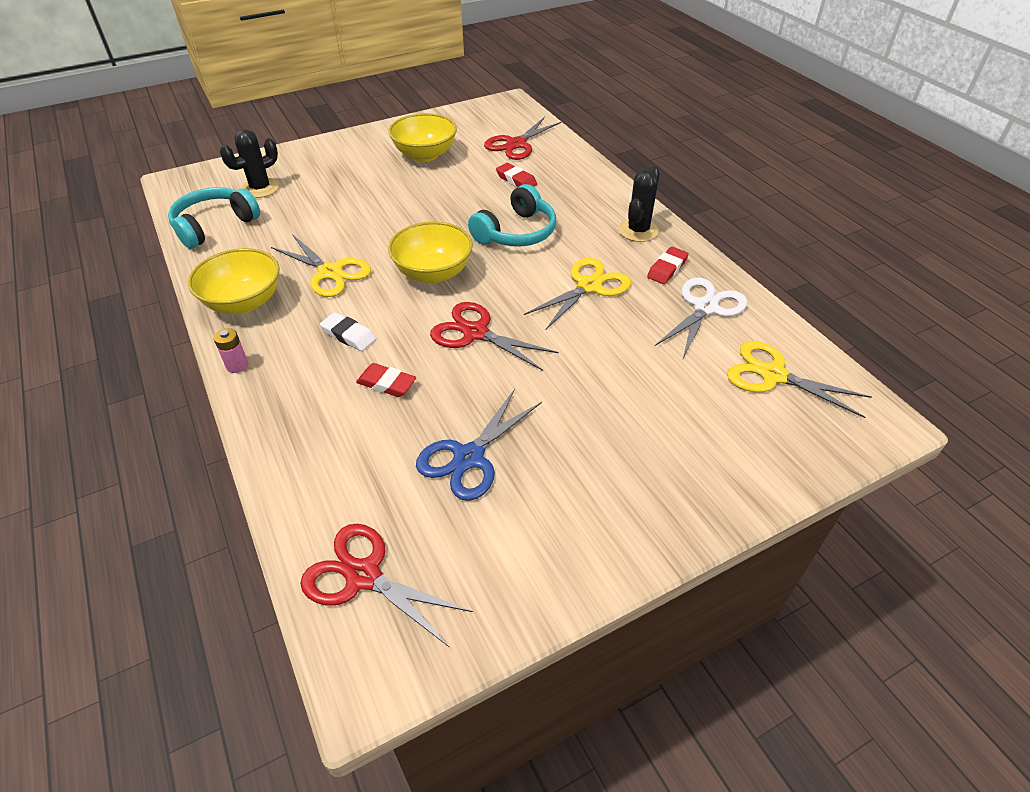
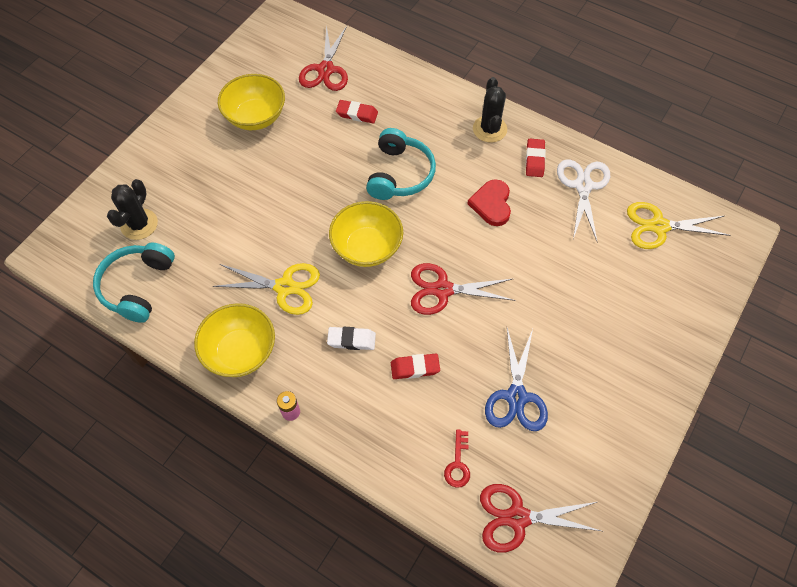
camera: 30 degrees left, 15 degrees up
yellow scissors [524,258,631,330] -> red heart [467,179,511,226]
none -> red key [444,429,470,488]

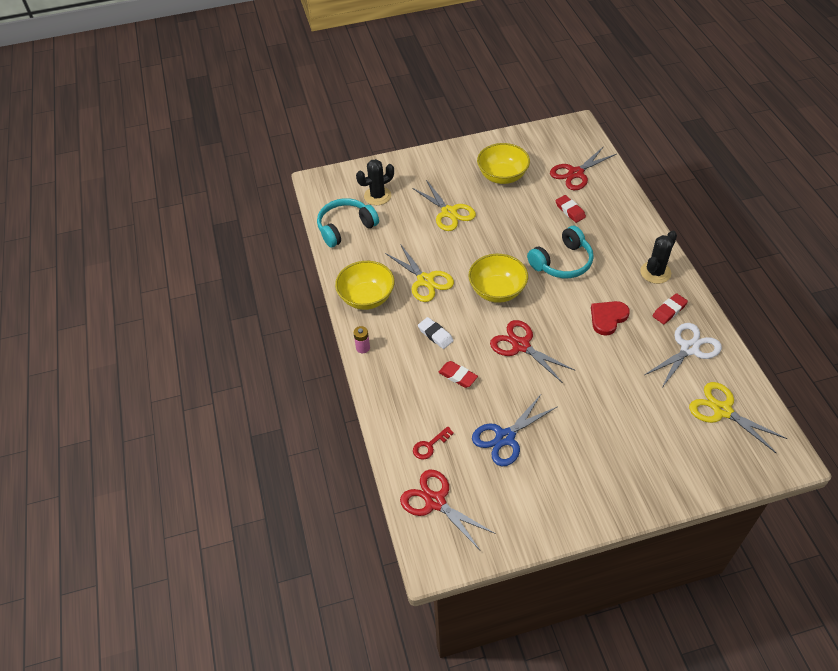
camera: 45 degrees right, 10 degrees down
none -> yellow scissors [412,180,476,231]

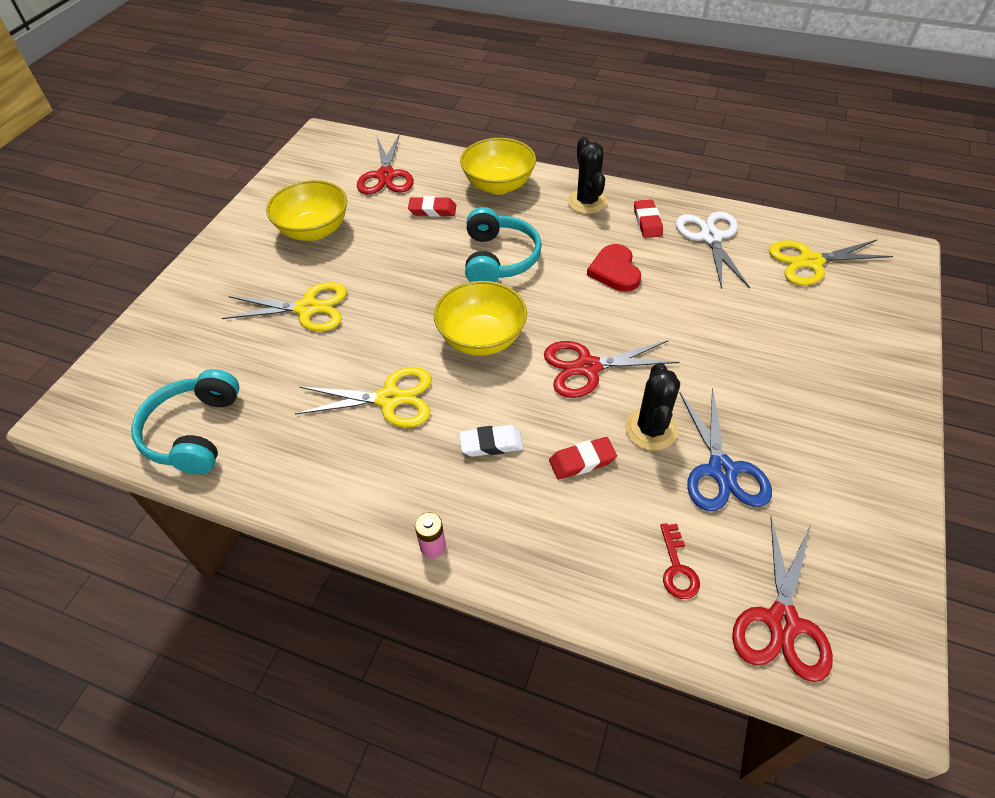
camera: 55 degrees left, 0 degrees up
yellow bowl [335,261,395,310] -> yellow bowl moved to [460,138,536,194]
black cactus [356,159,394,205] -> black cactus moved to [625,363,680,451]
red scissors [400,470,496,550] -> red scissors turned 60 degrees counterclockwise [732,517,833,682]

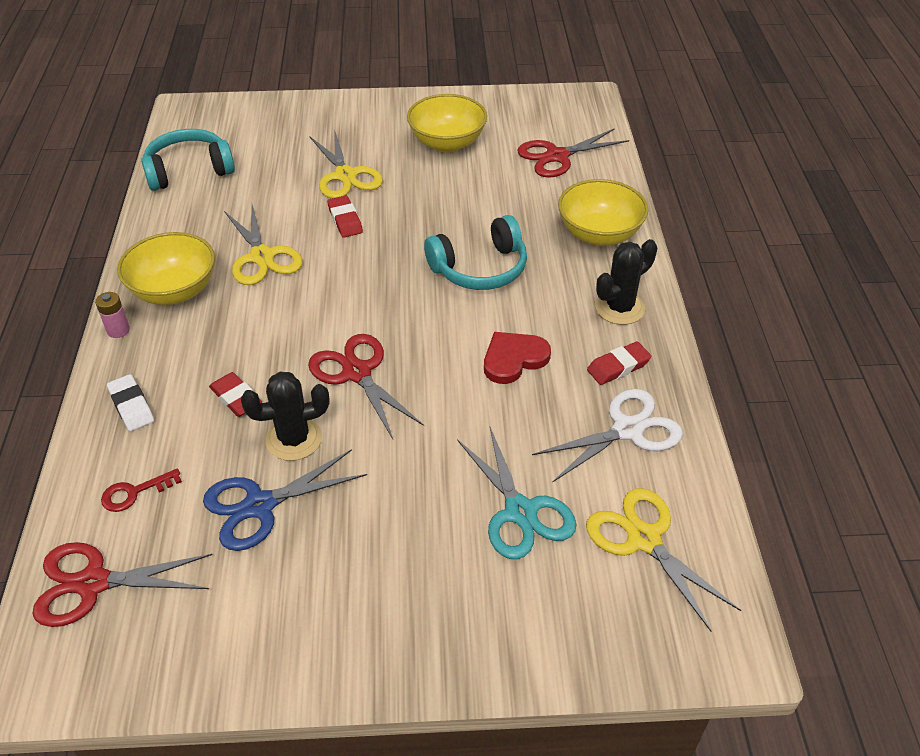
camera: 65 degrees right, 5 degrees down
red eraser [408,196,456,217] -> red eraser moved to [327,196,363,238]
yellow bowl [434,281,527,356] -> yellow bowl moved to [117,232,215,305]
white eraser [459,425,524,457] -> white eraser moved to [107,374,154,431]
none -> turquoise scissors [457,427,577,559]

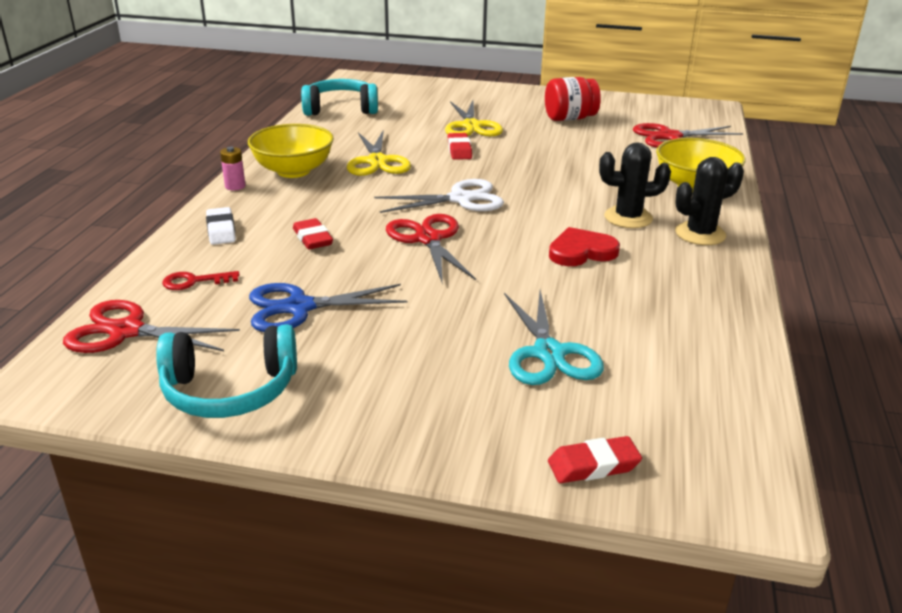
camera: 15 degrees right, 15 degrees down
black cactus [241,372,329,461] -> black cactus moved to [599,142,671,228]
yellow bowl [407,94,487,152] -> red jar [545,77,601,121]
turquoise headphones [424,215,527,290] -> turquoise headphones moved to [156,324,297,418]
white scissors [532,389,683,483] -> white scissors moved to [374,179,504,213]
yellow scissors [586,488,742,632] -> none
red eraser [587,341,651,385] -> red eraser moved to [548,436,642,483]

